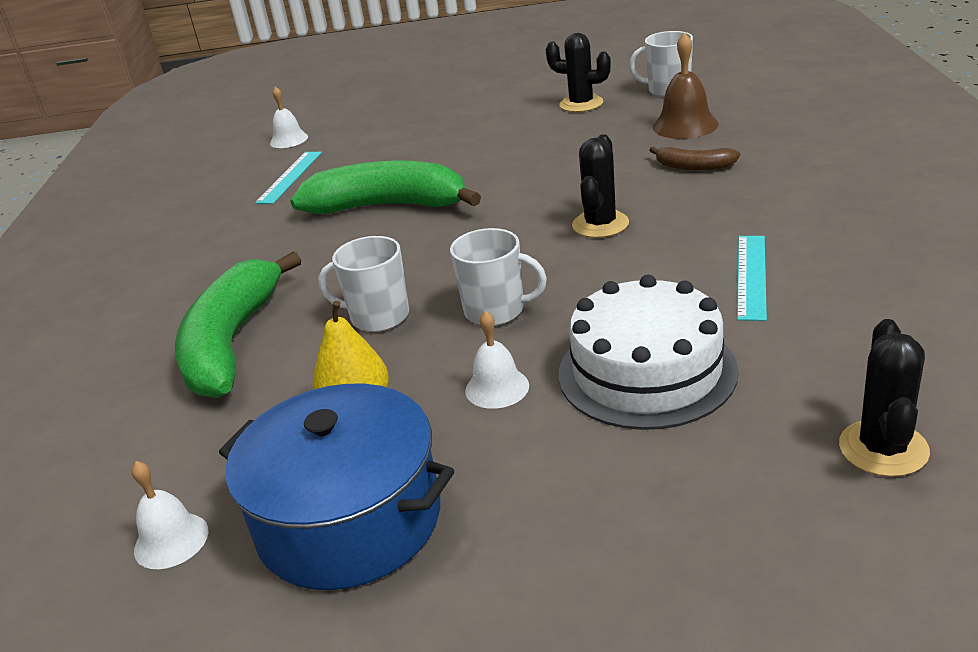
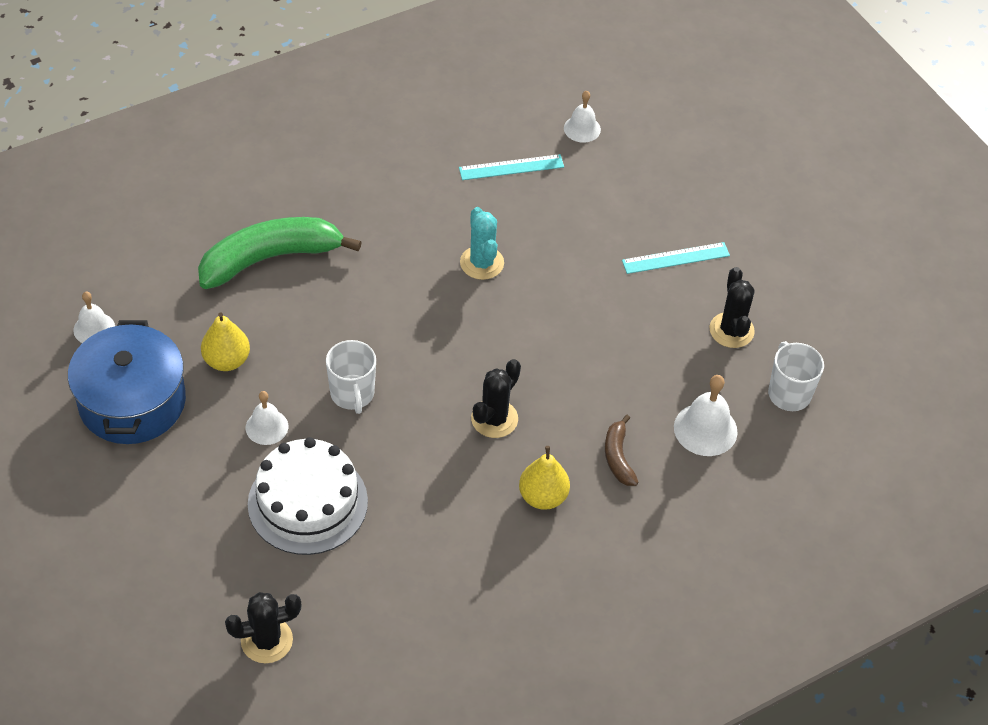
camera: 55 degrees right, 20 degrees up
green banana [290,160,481,214] -> turquoise cactus [460,207,504,280]
white mug [318,236,409,332] -> none
black cactus [572,134,629,238] -> black cactus turned 45 degrees counterclockwise [471,359,521,438]
brown bell [653,33,719,139] -> white bell [674,375,738,456]
turquoise ruler [737,236,767,321] -> turquoise ruler moved to [622,242,730,274]
none -> yellow pear [519,446,570,510]

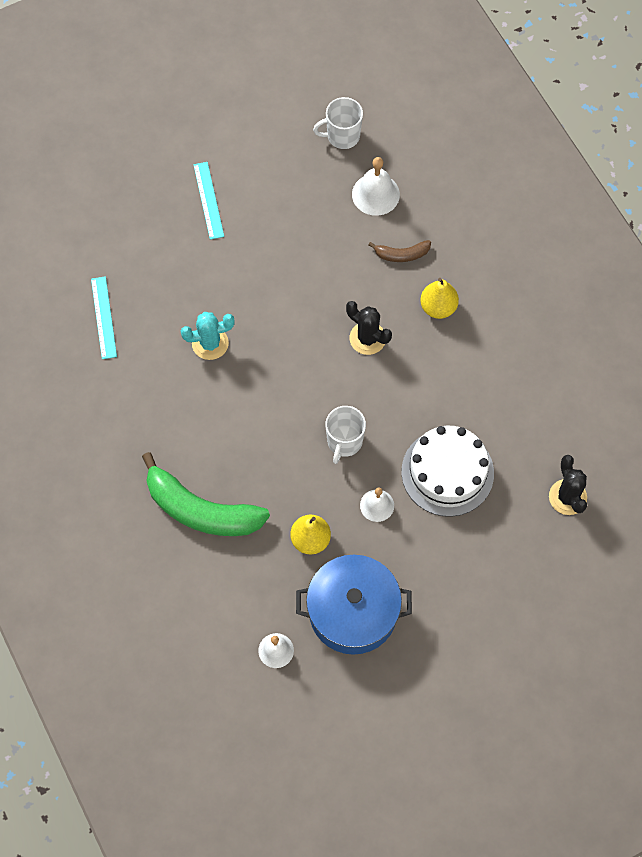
camera: 85 degrees left, 15 degrees up
green banana [198,217,362,289] -> green banana turned 45 degrees counterclockwise [142,452,270,536]
white mug [326,340,376,414] -> white mug turned 120 degrees clockwise [325,406,366,464]
white bell [564,91,601,142] -> none
black cactus [710,267,755,348] -> none

